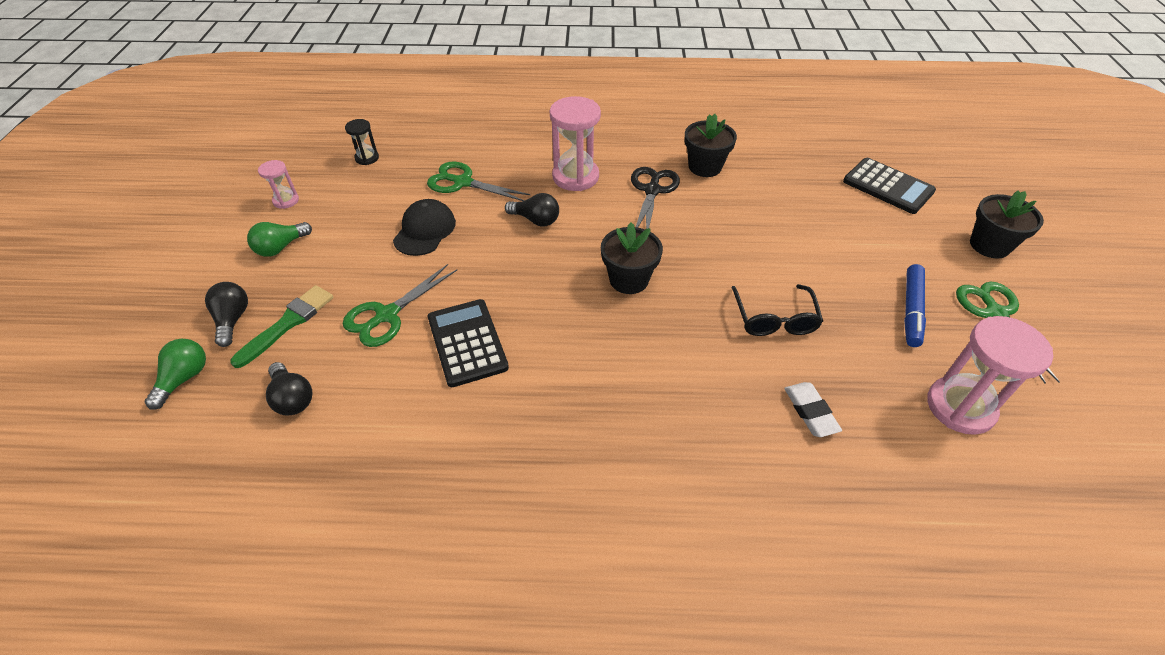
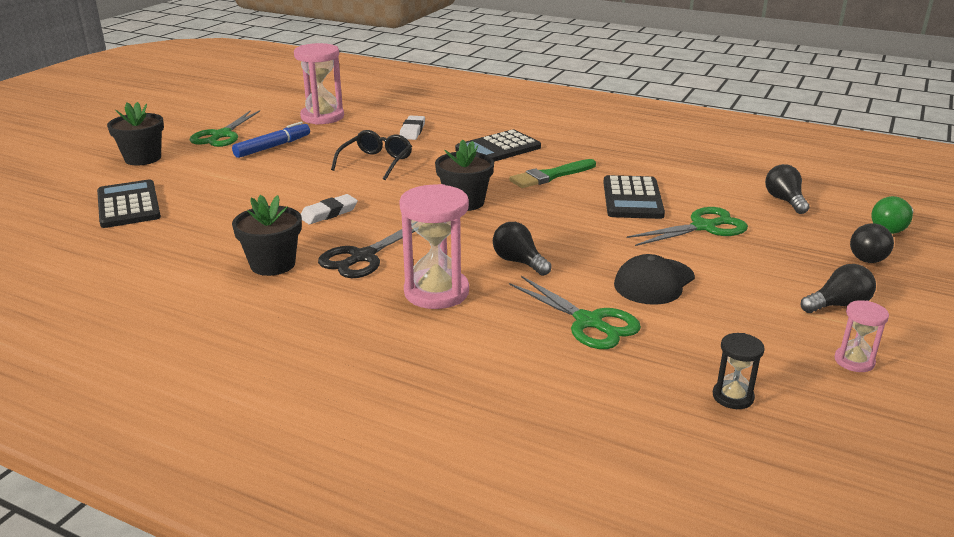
camera: 155 degrees left, 20 degrees down
green brush [230,285,334,368] -> green brush moved to [509,159,596,188]
green light bulb [247,222,312,257] -> black light bulb [801,264,876,313]
none -> white eraser [301,194,358,224]
none -> black calculator [455,129,541,162]

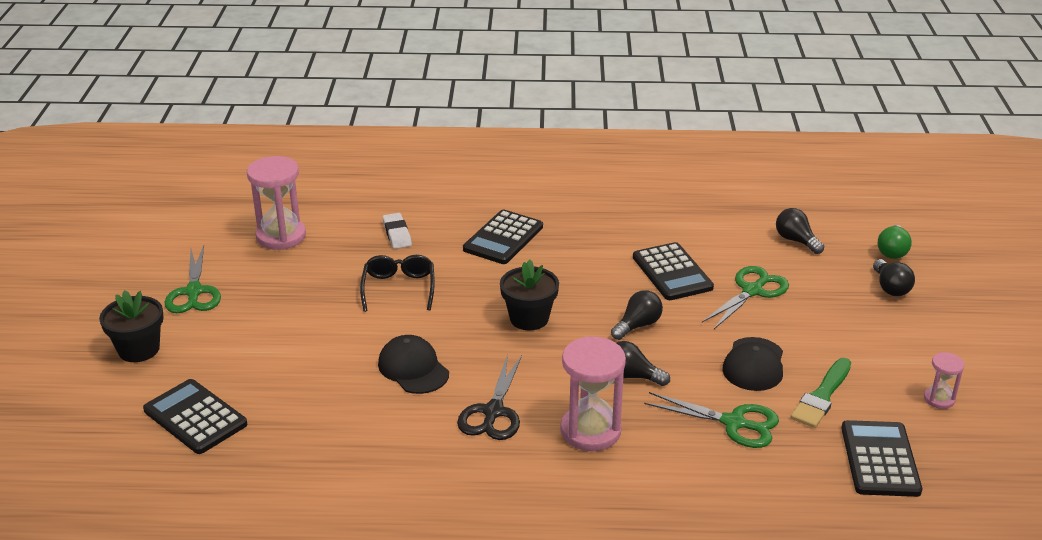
camera: 25 degrees left, 5 degrees up
blue marker [232,122,310,158] -> none
black flower pot [232,195,302,276] -> none
white eraser [301,194,358,224] -> black cap [378,335,449,394]
green brush [509,159,596,188] -> green brush moved to [791,358,851,428]
black hourglass [713,333,765,409] -> black calculator [841,420,922,497]
black light bulb [801,264,876,313] -> black light bulb moved to [611,290,663,340]

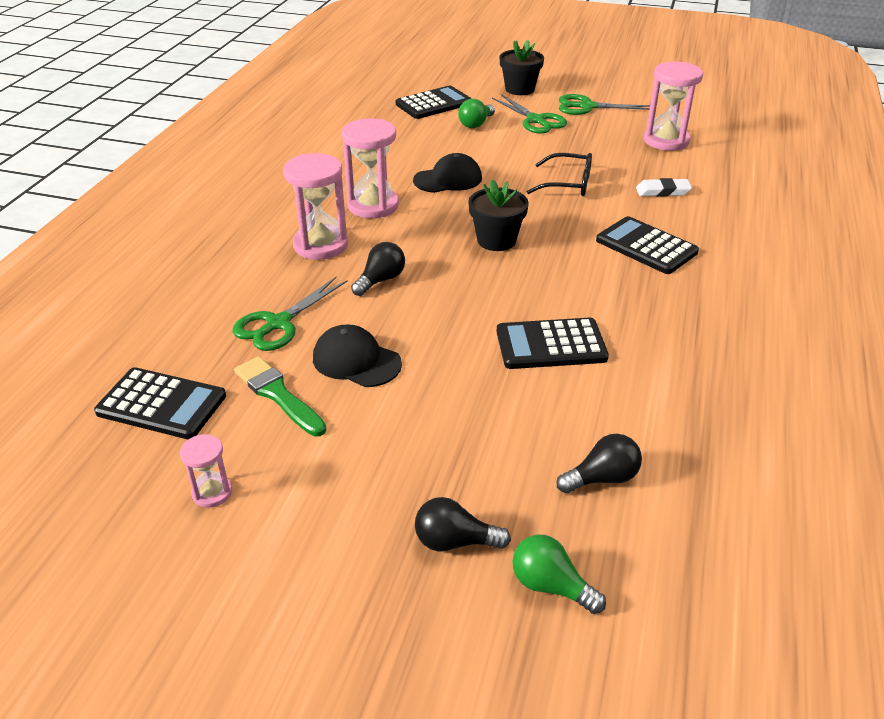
camera: 105 degrees right, 5 degrees up
black scissors [457,354,522,440] -> pink hourglass [342,118,399,218]
black light bulb [611,290,663,340] -> none
green scissors [702,266,789,329] -> green scissors moved to [492,94,567,134]
none -> green light bulb [458,99,495,128]

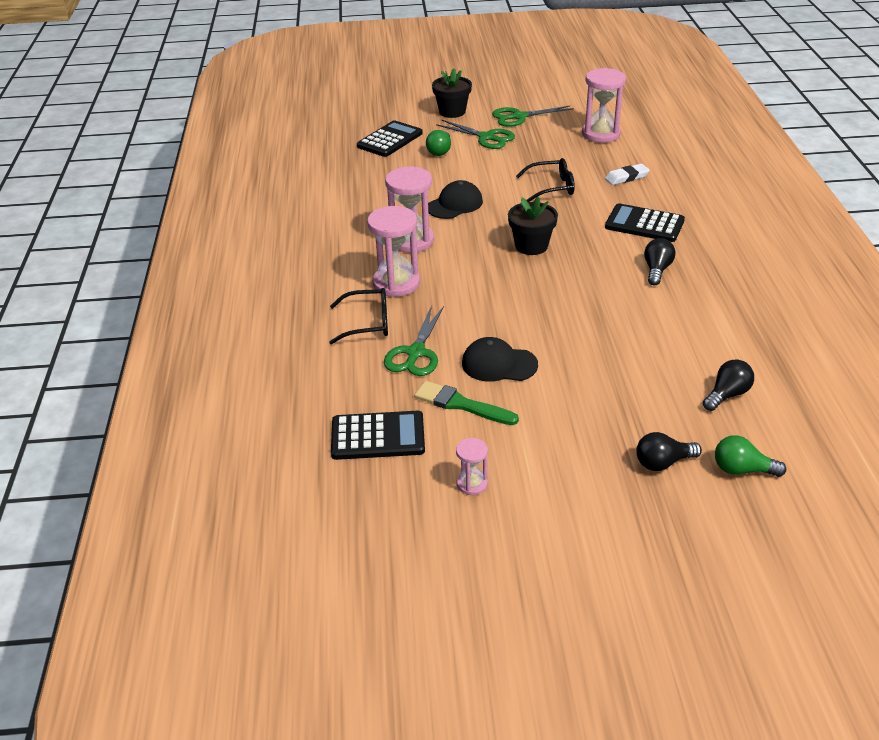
camera: 20 degrees left, 0 degrees up
black light bulb [351,242,405,296] -> black light bulb moved to [644,238,676,285]
black calculator [497,318,609,369] -> none
none -> black glasses [329,288,388,344]

